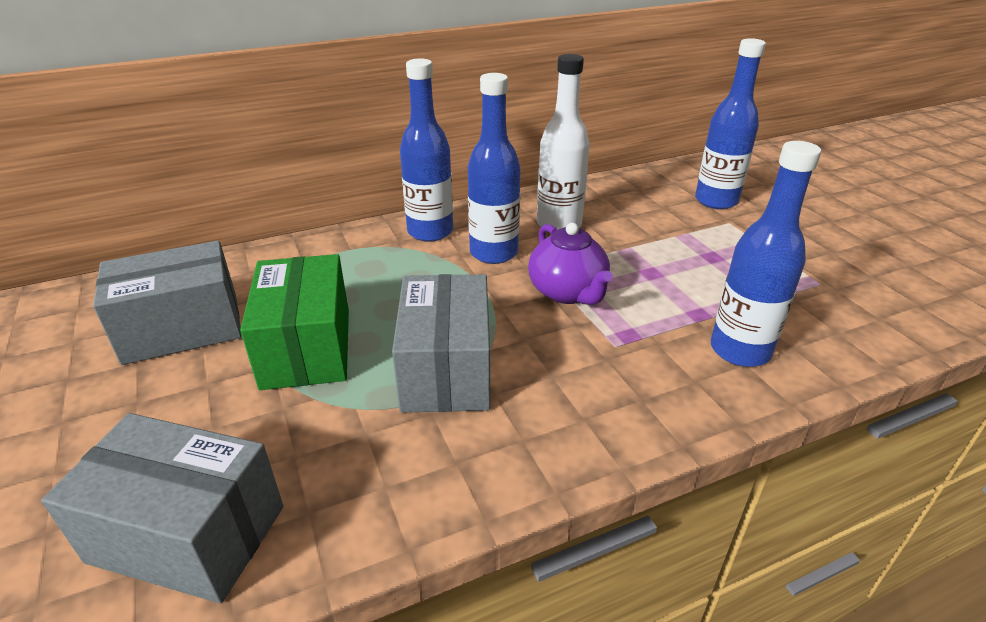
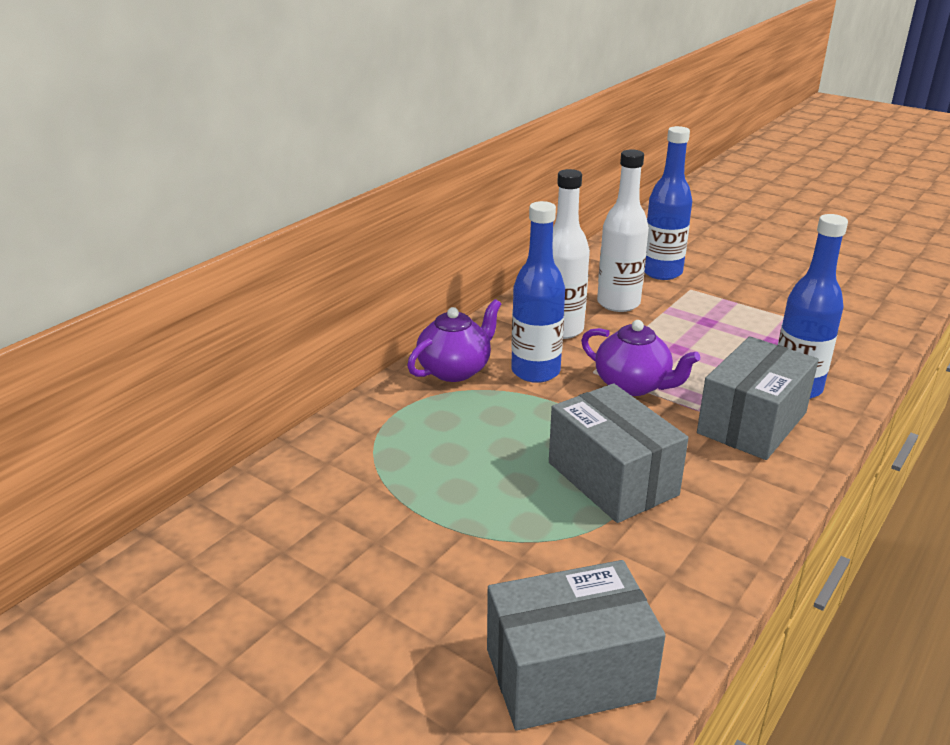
camera: 30 degrees left, 5 degrees down
grey box [93,240,242,365] -> grey box moved to [697,336,819,460]
green box [240,254,349,390] -> none
blue bottle [400,58,453,242] -> purple teapot [407,299,501,382]
none -> white bottle [597,149,649,312]

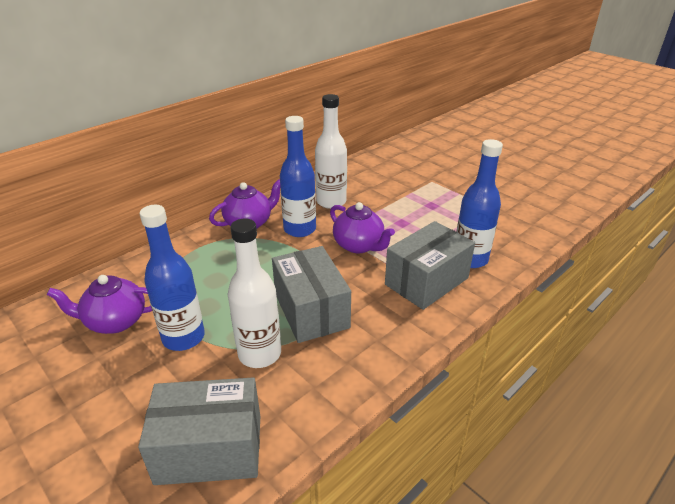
camera: 10 degrees right, 5 degrees up
white bottle [597,149,649,312] -> white bottle moved to [228,219,281,368]
blue bottle [644,126,692,280] -> blue bottle moved to [140,205,205,351]
none -> purple teapot [47,275,152,334]

